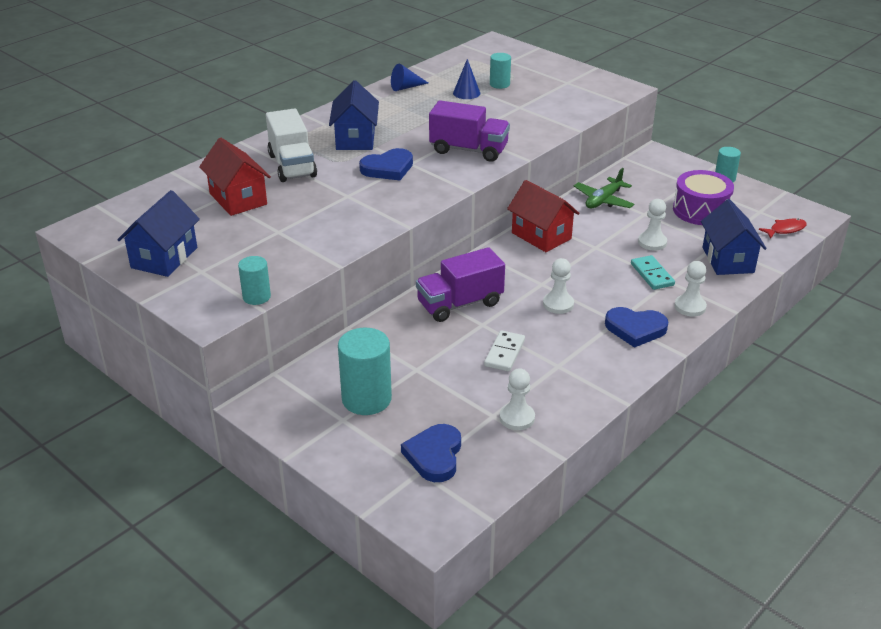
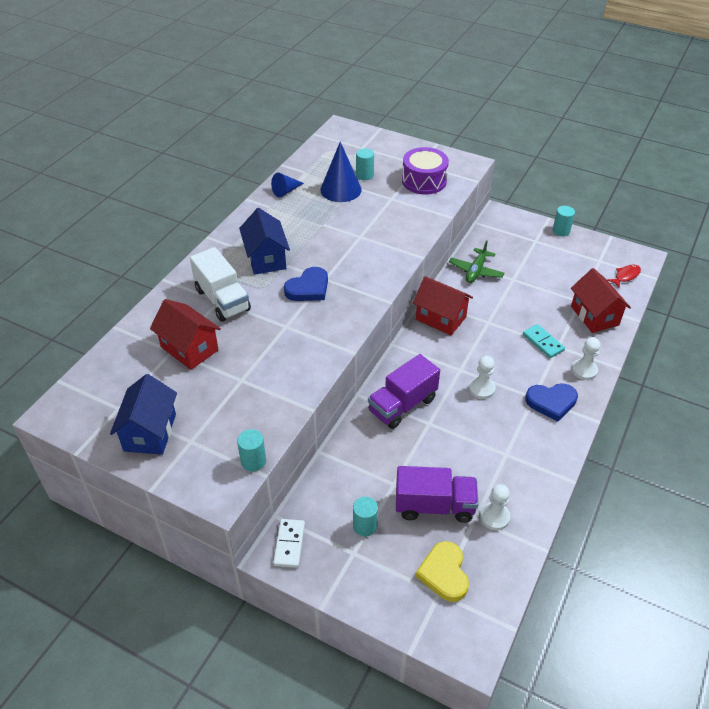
camera: 15 degrees left, 10 degrees up
turquoise cylinder [338,328,392,415] -> turquoise cylinder [353,497,378,536], size x0.57
blue heart [401,424,461,482] -> yellow heart [415,541,469,602]
purple truck [429,100,510,162] -> purple truck moved to [396,466,479,523]
blue cone [453,59,480,99] -> blue cone [320,142,362,202], size x1.71
white domino [484,330,525,372] -> white domino moved to [273,519,305,568]
white pawn [638,199,667,251] -> none
purple drum [673,170,734,225] -> purple drum moved to [402,147,449,194]
blue house [701,199,767,275] -> red house [571,268,631,333]

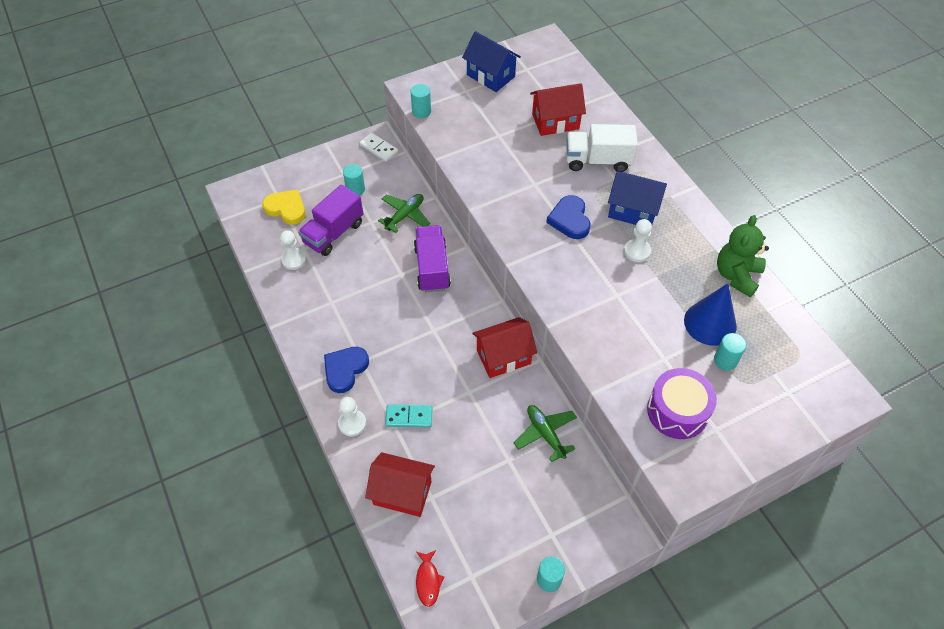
camera: 125 degrees right, 10 degrees up
blue cone [271,173,304,197] -> green teddy bear [717,215,769,297]
white pawn [469,356,495,399] -> white pawn moved to [624,219,652,262]
none -> green plane [378,194,430,233]

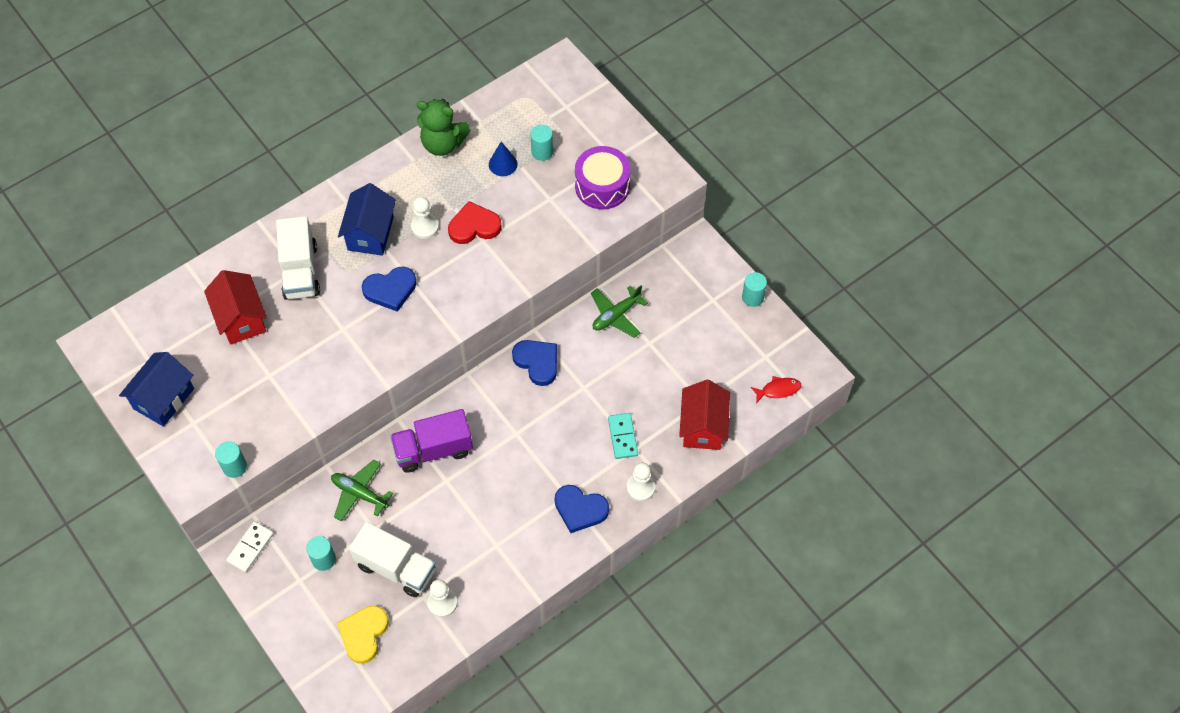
camera: 100 degrees left, 5 degrees up
purple truck [298,185,363,256] -> white truck [349,522,436,597]
red house [472,317,537,378] -> blue heart [512,340,557,386]
blue cone [684,283,737,346] -> blue cone [489,142,518,176], size x0.58
none -> red heart [448,201,501,244]

